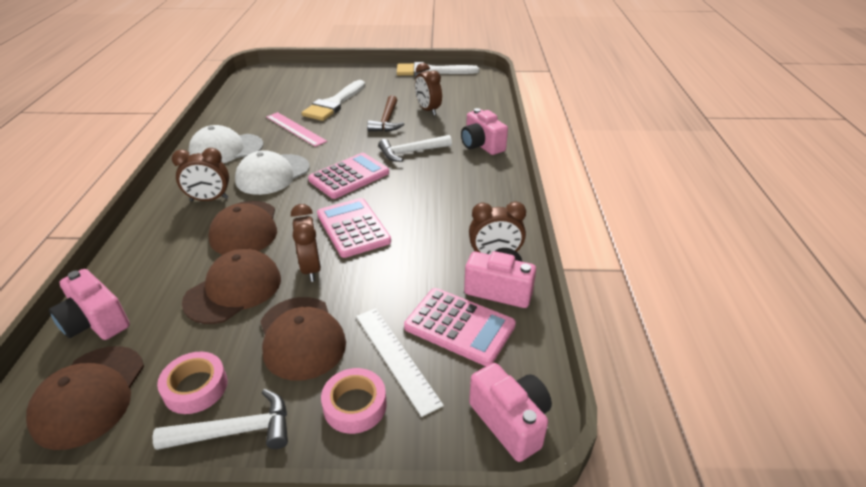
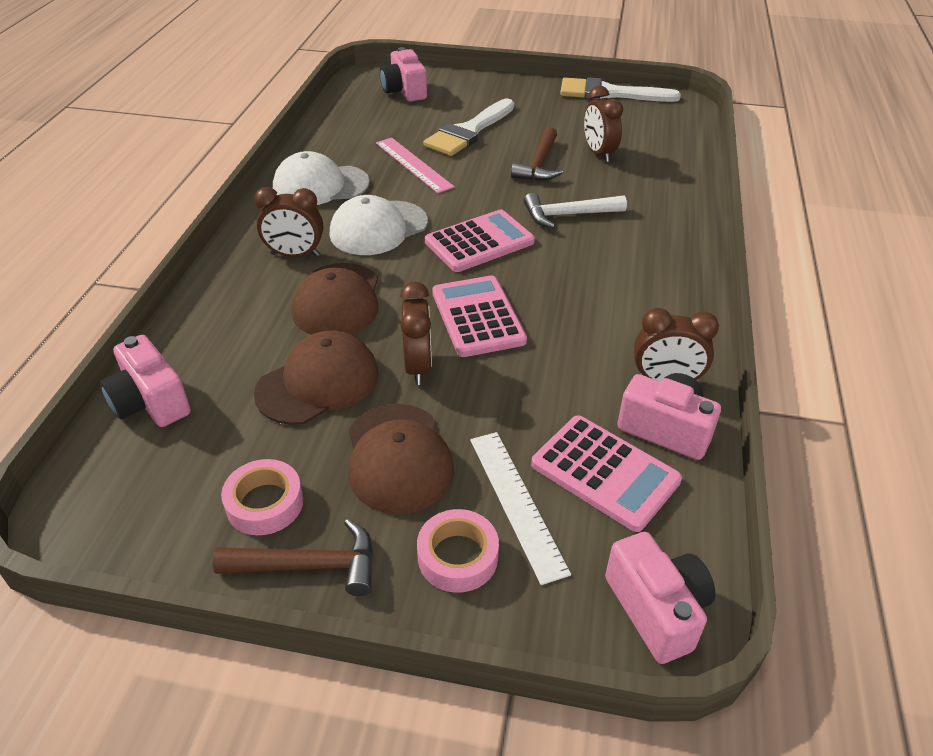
camera: 10 degrees right, 5 degrees up
brown cap [26,346,144,450] -> none
white hammer [153,389,288,450] -> brown hammer [213,519,373,596]
pink camera [461,108,508,155] -> pink camera moved to [380,47,427,102]

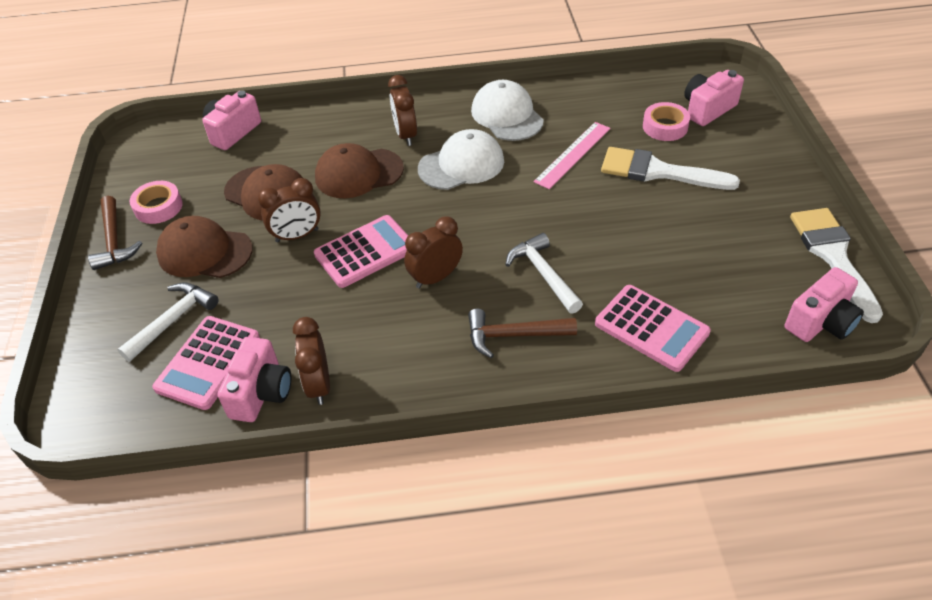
camera: 75 degrees right, 5 degrees up
white cap [330,195,428,255] -> white cap turned 120 degrees clockwise [418,129,504,190]
brown cap [349,404,454,514] -> brown cap turned 45 degrees clockwise [156,216,253,278]
pink tape [417,509,499,592] -> pink tape moved to [643,102,690,141]
pink calculator [425,209,535,272] -> pink calculator moved to [595,285,711,372]
white ruler [470,432,571,585] -> white hammer [117,282,218,362]
brown hammer [511,127,563,181] -> brown hammer moved to [468,309,577,358]
brown clock [584,86,623,162] -> brown clock moved to [404,216,463,289]
pink camera [605,532,715,664] -> pink camera moved to [785,267,864,342]

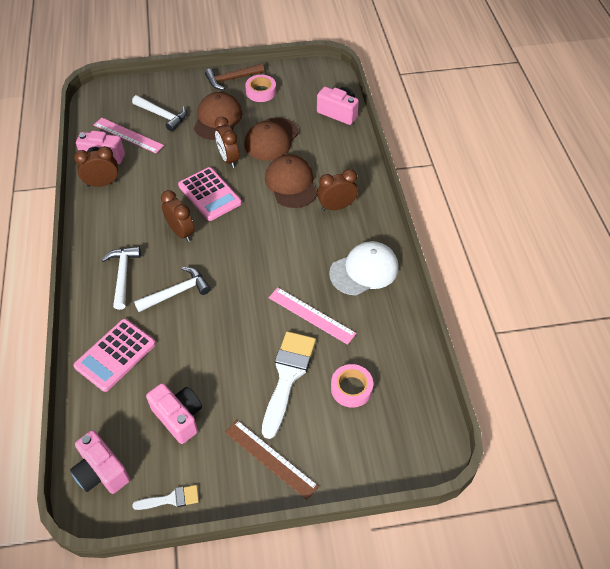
camera: 85 degrees right, 5 degrees up
pink calculator [152,316,260,410] -> pink ruler [94,118,164,153]
white cap [418,129,504,190] -> none
brown hammer [468,309,577,358] -> white hammer [102,246,141,310]
pink camera [684,70,744,126] -> pink camera moved to [146,383,202,444]
white brush [790,208,883,323] -> white brush [132,485,199,510], size x0.50
none -> brown ruler [225,420,319,500]

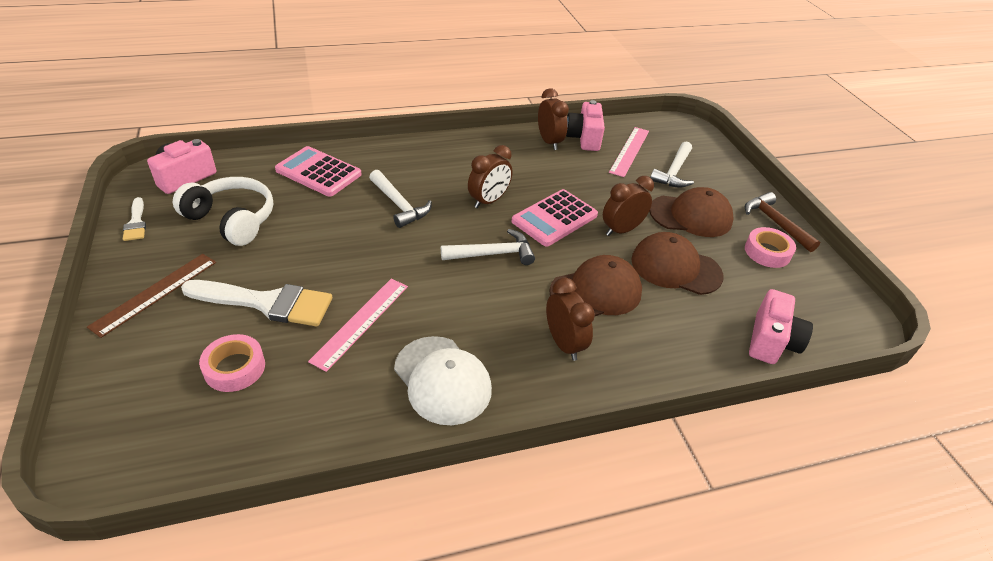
camera: 80 degrees right, 10 degrees down
white hammer [102,246,141,310] -> white hammer moved to [441,229,535,265]
pink camera [146,383,202,444] -> white headphones [173,177,273,246]

